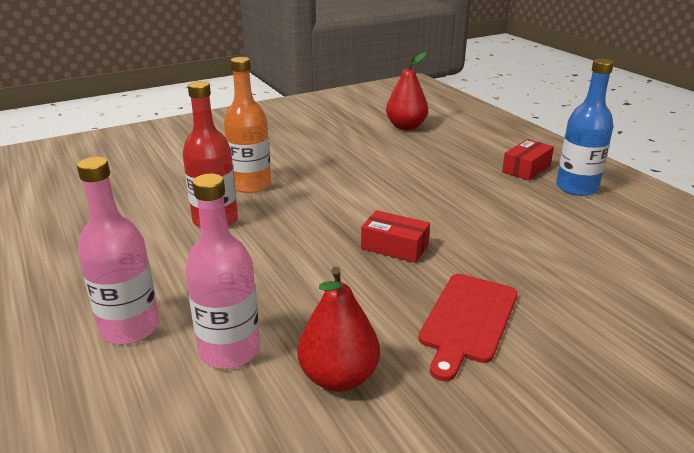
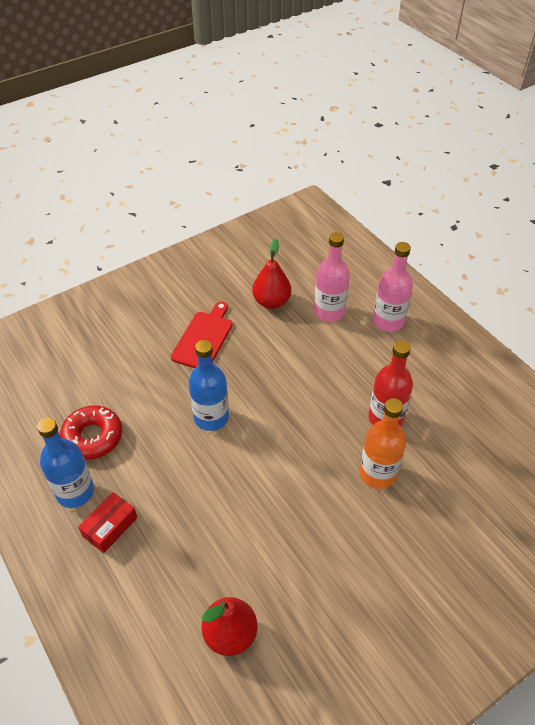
camera: 175 degrees right, 20 degrees up
red box [361,210,430,263] -> none
none -> red donut [60,405,122,460]
none -> blue bottle [189,340,229,431]

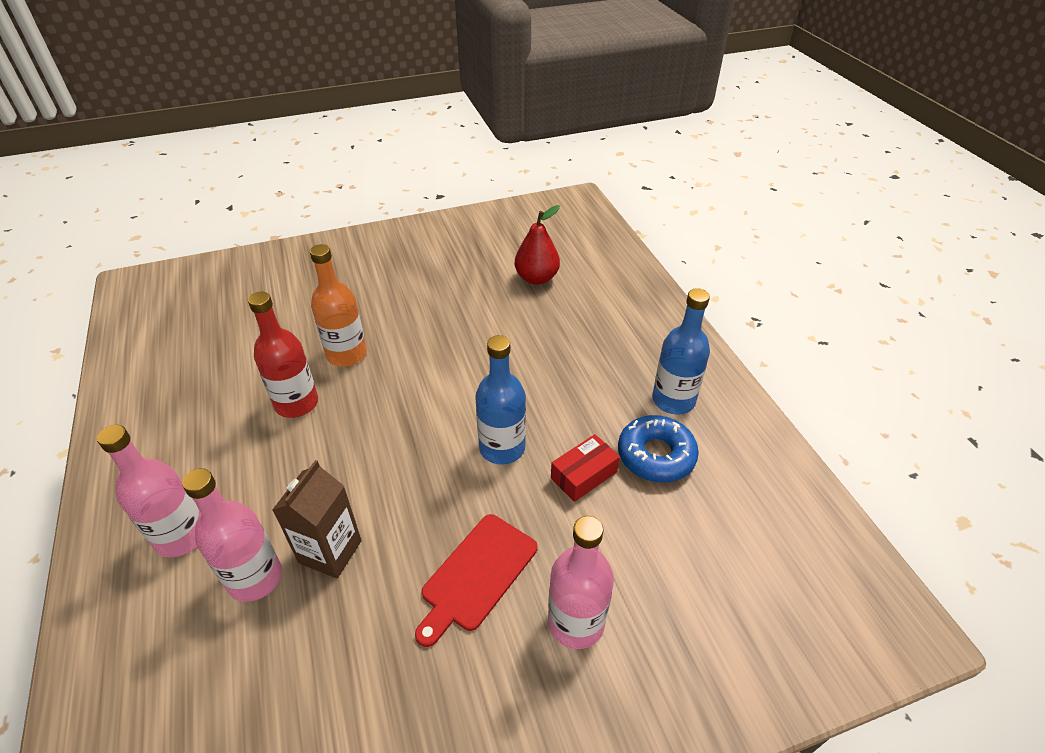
camera: 165 degrees left, 5 degrees down
red donut [60,405,122,460] -> blue donut [618,415,699,483]
red box [78,492,137,553] -> red box moved to [551,434,620,502]
red pear [252,239,291,309] -> none
none -> brown carton [272,460,362,579]
none -> pink bottle [548,516,614,649]

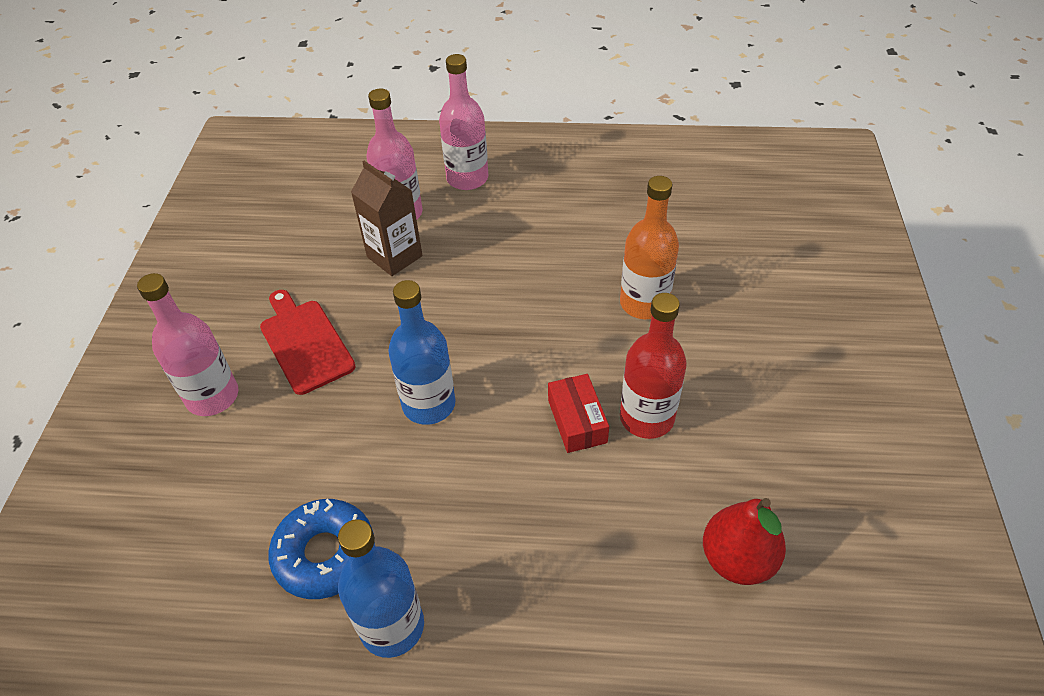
camera: 115 degrees right, 5 degrees up
red bottle [248,292,318,418] -> red bottle moved to [620,293,687,439]
red box [551,434,620,502] -> red box moved to [548,374,609,453]

